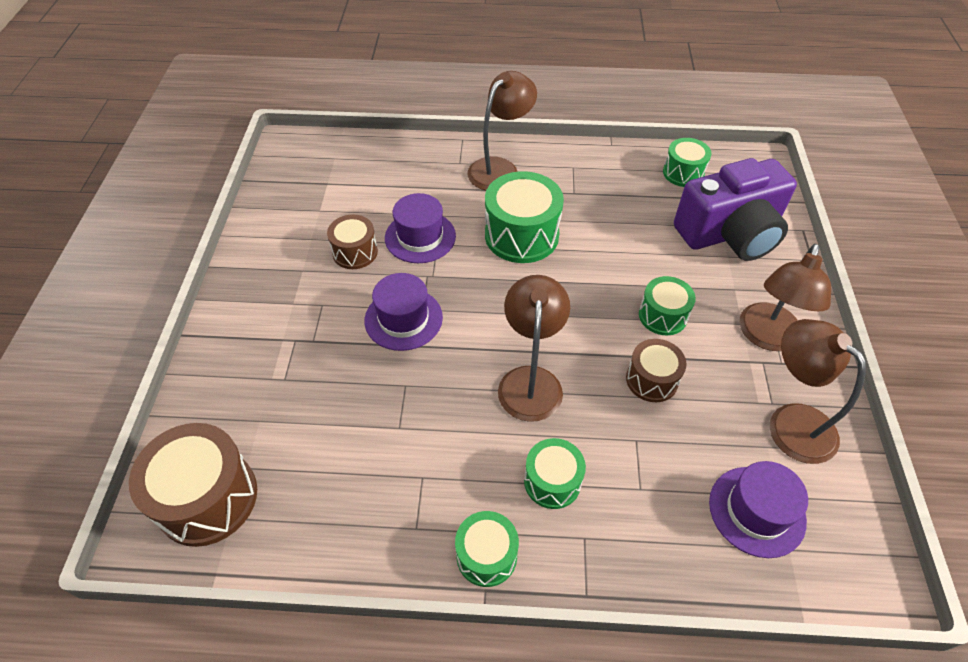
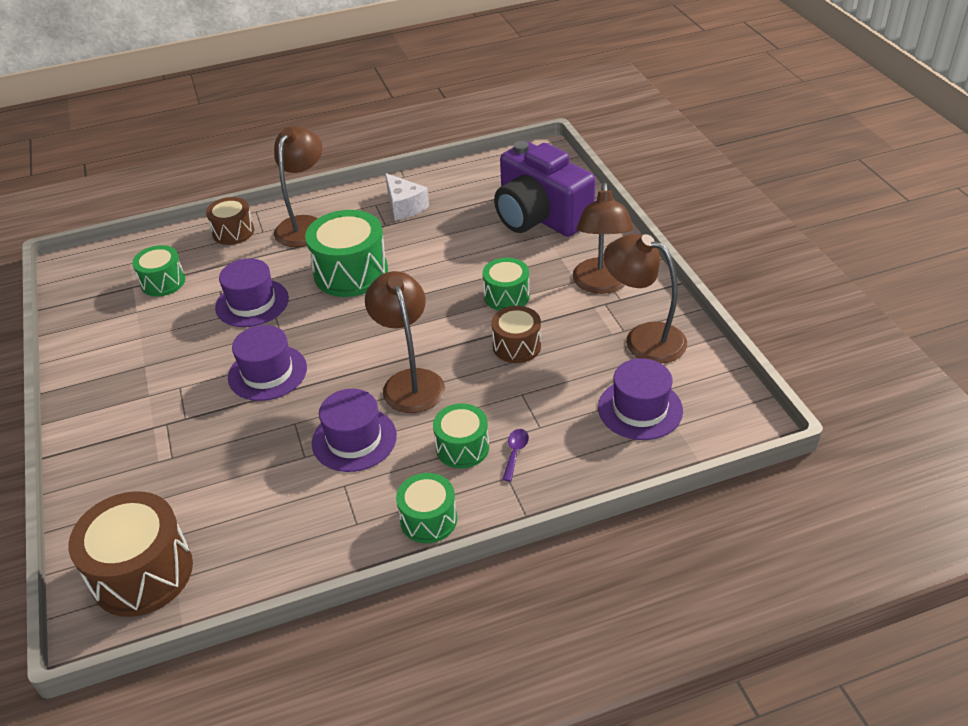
camera: 20 degrees left, 10 degrees down
brown drum [327,215,378,269] -> brown drum moved to [206,197,254,245]
green drum [663,138,711,187] -> green drum moved to [132,245,186,297]
purple camera [674,158,797,261] -> purple camera turned 90 degrees clockwise [494,141,595,237]
none -> purple hat [312,389,397,472]
none -> white cheese [385,173,429,221]
none -> purple spoon [502,429,529,482]

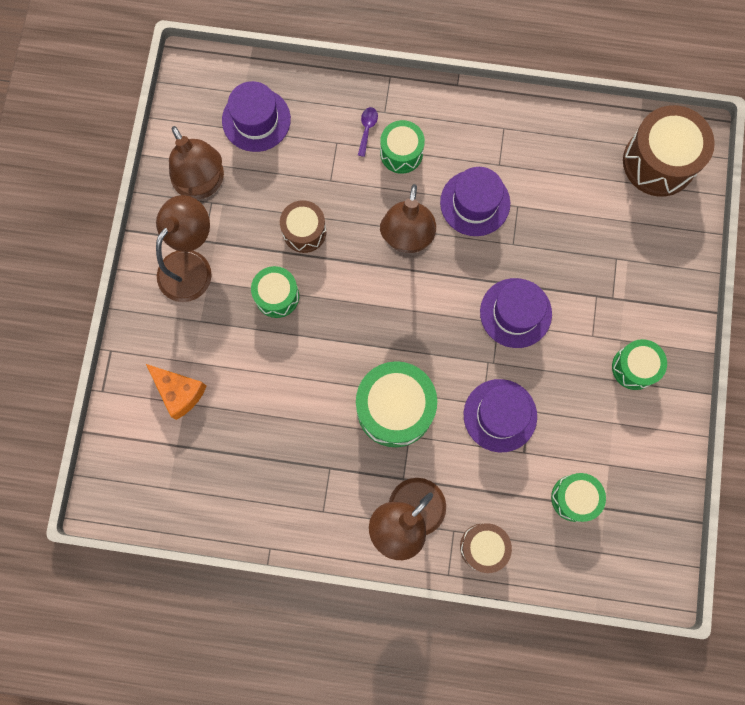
camera: 155 degrees left, 35 degrees up
white cheese [385,173,429,221] -> none
green drum [396,473,457,543] -> green drum moved to [612,339,667,390]
purple camera [494,141,595,237] -> orange cheese [146,364,207,420]
purple spoon [502,429,529,482] -> purple spoon turned 150 degrees clockwise [358,107,378,157]

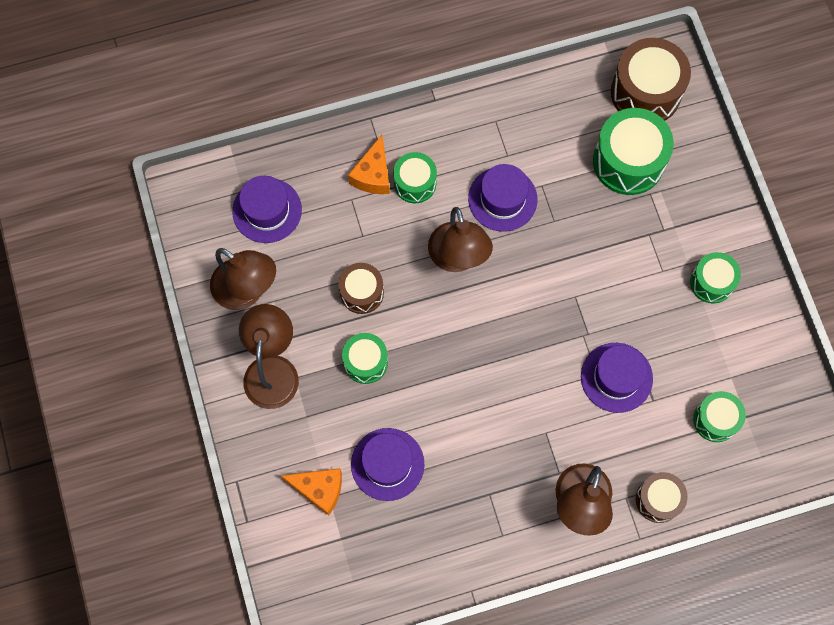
camera: 25 degrees left, 5 degrees down
green drum [356,361,437,447] -> green drum moved to [593,108,674,195]
purple spoon [358,107,378,157] -> orange cheese [348,135,390,194]
purple hat [480,278,552,348] -> purple hat moved to [351,428,425,501]

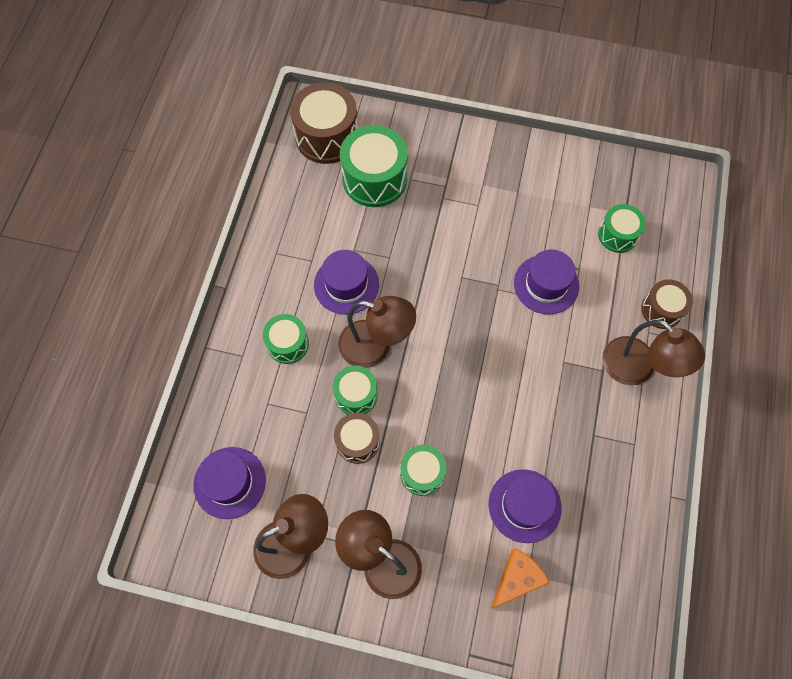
camera: 60 degrees left, 5 degrees down
orange cheese [348,135,390,194] -> none
green drum [690,252,741,303] -> green drum moved to [333,366,378,414]

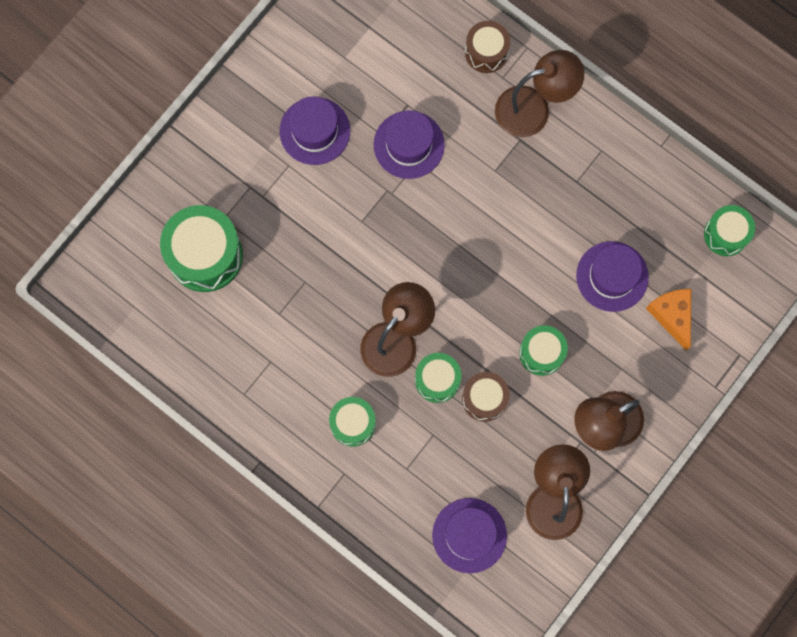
camera: 65 degrees left, 10 degrees up
brown drum [290,83,358,164] -> none
purple hat [314,250,379,315] -> purple hat moved to [279,96,350,165]
green drum [598,204,646,253] -> green drum moved to [704,205,755,256]

